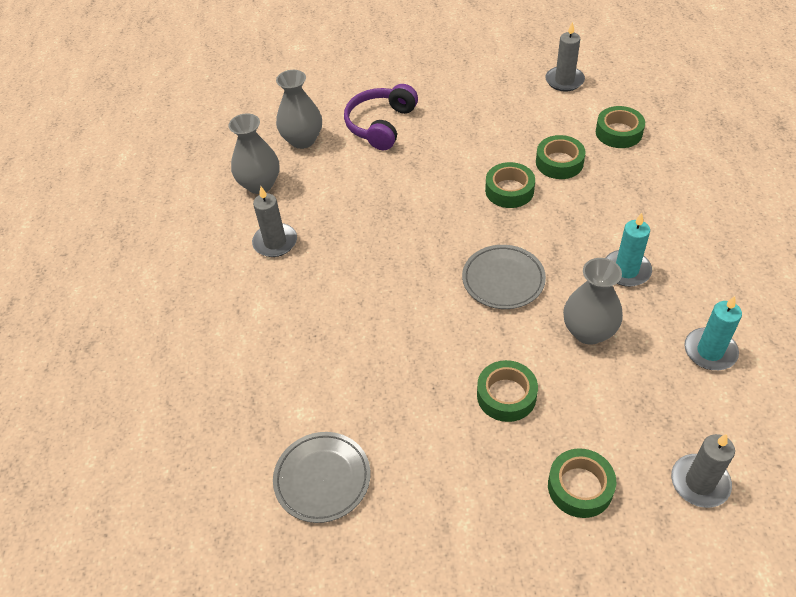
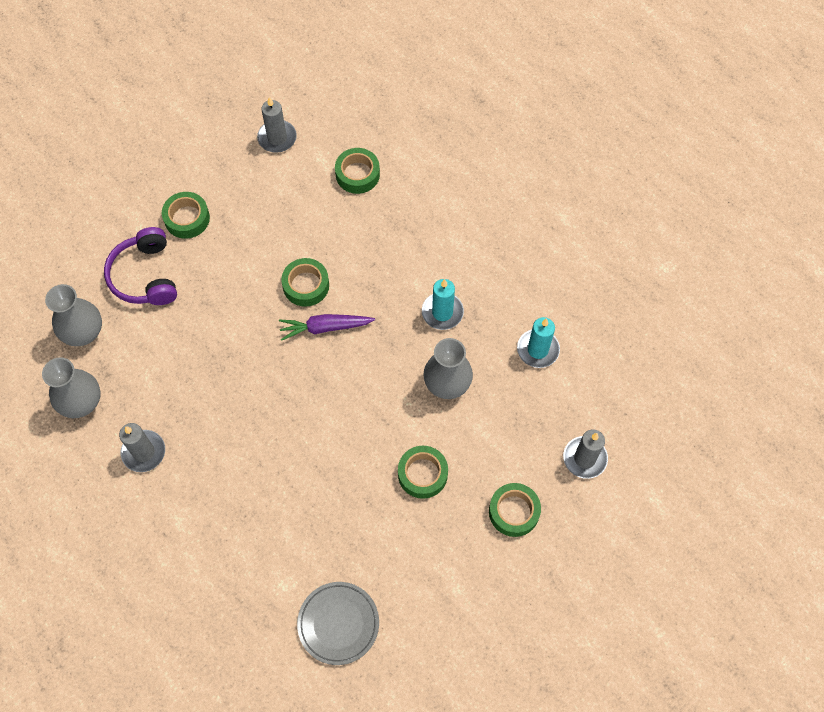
camera: 40 degrees left, 15 degrees up
grey plate [462,245,546,309] -> none
green tape [536,135,586,179] -> green tape moved to [162,192,210,239]
none -> purple carrot [279,314,375,341]

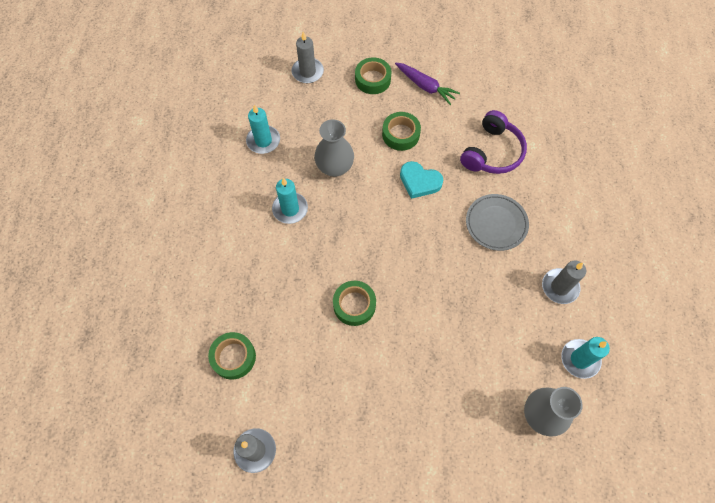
camera: 135 degrees left, 0 degrees up
grey vase [42,357,101,418] -> turquoise candle [561,337,610,379]
purple headphones [104,227,177,305] -> purple headphones moved to [460,110,527,174]
green tape [162,192,210,239] -> none
purple carrot [279,314,375,341] -> purple carrot moved to [395,63,460,105]
grey plate [297,582,379,665] -> grey plate moved to [466,194,529,251]
none -> turquoise heart [400,161,443,199]

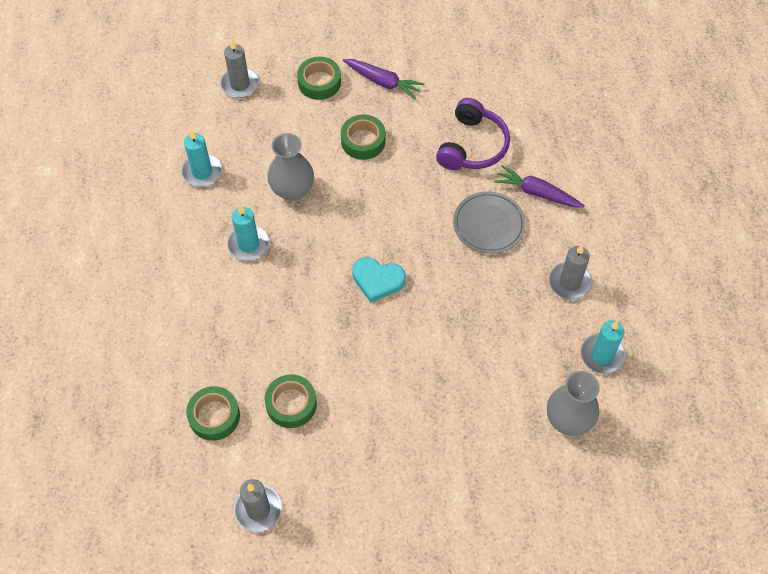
camera: 10 degrees left, 5 degrees down
green tape [333,281,376,326] -> green tape moved to [265,374,317,428]
turquoise heart [400,161,443,199] -> turquoise heart moved to [352,257,406,303]
none -> purple carrot [494,165,585,207]

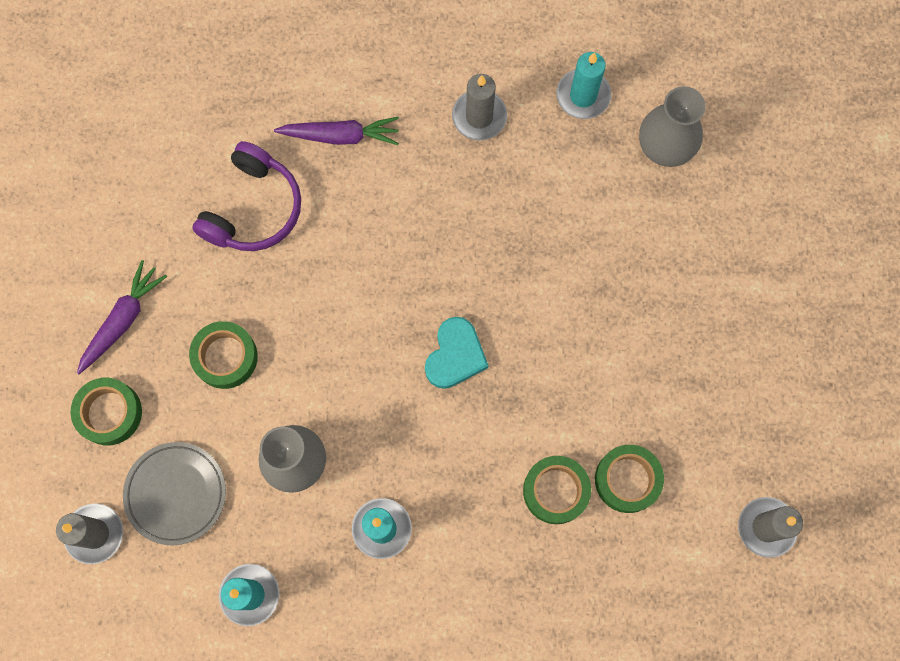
camera: 85 degrees left, 15 degrees up
green tape [186,386,240,441] -> green tape moved to [523,456,591,524]
purple headphones [436,98,510,170] -> purple headphones turned 90 degrees clockwise [192,141,301,251]
grey plate [453,191,526,254] -> grey plate moved to [123,442,226,545]
purple carrot [494,165,585,207] -> purple carrot turned 120 degrees counterclockwise [274,117,399,145]

